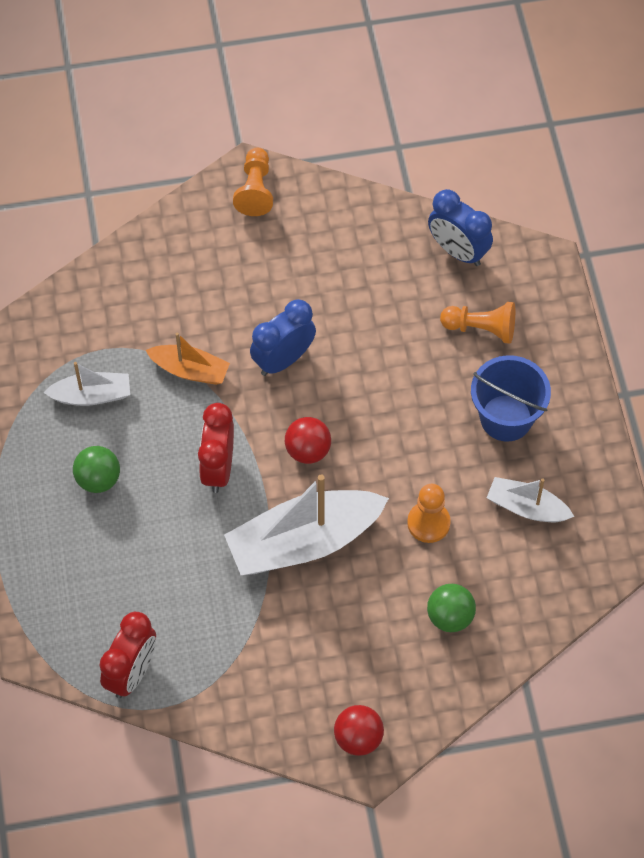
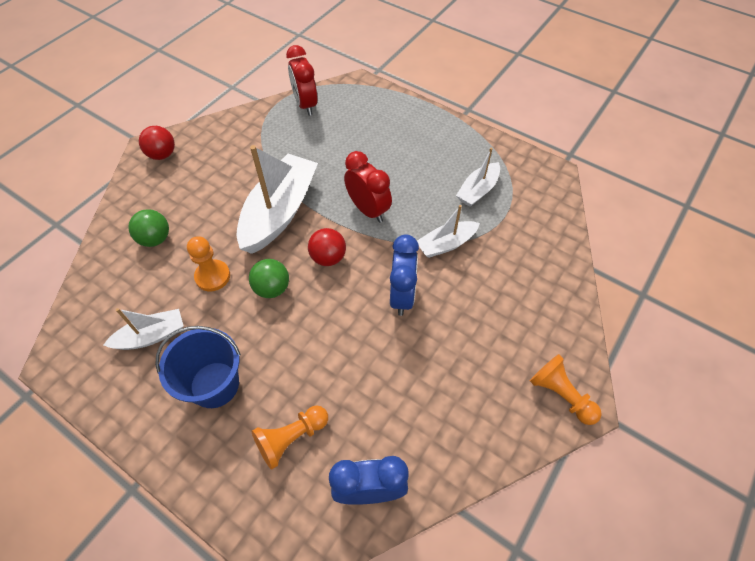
camera: 135 degrees right, 5 degrees down
green ball [73,446,120,493] -> green ball moved to [249,259,289,298]
orange boat [146,333,230,385] -> white boat [417,205,480,258]

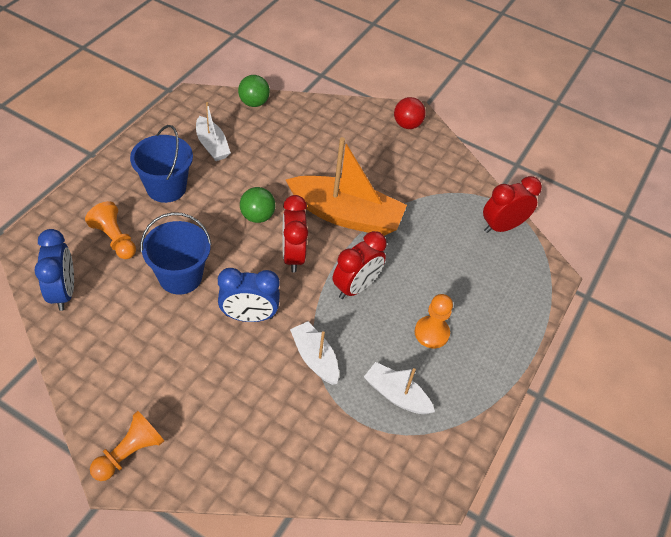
camera: 80 degrees right, 5 degrees down
green ball [128,209,169,247] -> green ball moved to [238,75,270,107]
orange pawn [187,236,230,291] -> orange pawn moved to [414,294,453,348]
white boat [236,145,318,254] -> orange boat [286,137,407,236]
red ball [308,228,346,266] -> red clock [282,195,308,273]
none -> blue bucket [141,212,212,295]

